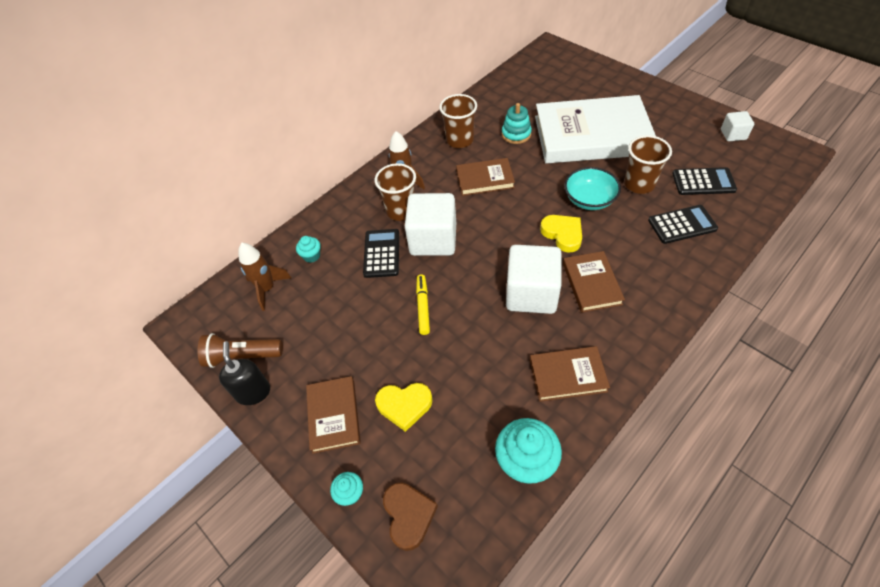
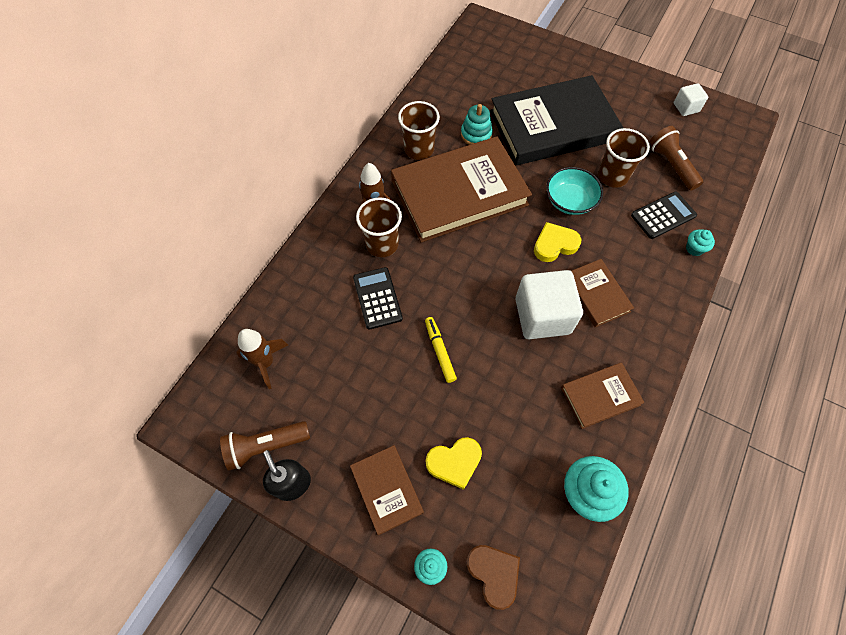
camera: 20 degrees left, 10 degrees up
turquoise cupcake [296,236,321,263] -> turquoise cupcake moved to [686,229,715,256]
white cube [405,193,456,256] -> none
brown book [456,158,515,196] -> brown book [391,136,532,243], size x2.08
white book [535,95,656,163] -> black book [490,75,624,165]
yellow heart [540,215,582,253] -> yellow heart turned 60 degrees counterclockwise [534,222,582,262]
black calculator [672,167,737,195] -> brown flashlight [649,126,703,190]

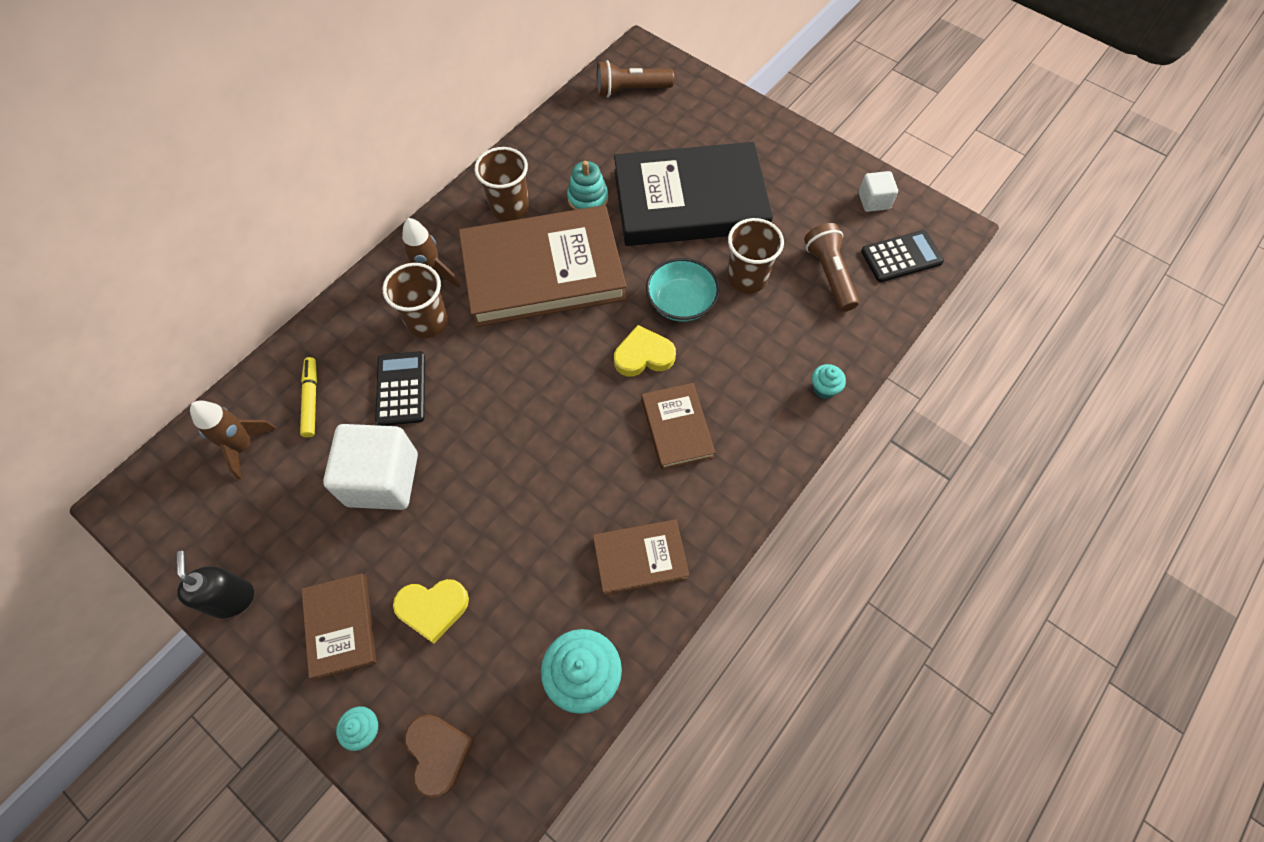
camera: 10 degrees right, 0 degrees up
brown flashlight [220,421,310,471] -> brown flashlight moved to [597,60,674,97]
yellow marker [425,317,457,383] -> yellow marker moved to [300,357,317,437]
white cube [515,270,583,339] -> white cube moved to [323,424,418,510]
black calculator [631,192,697,239] -> black calculator moved to [861,230,944,282]

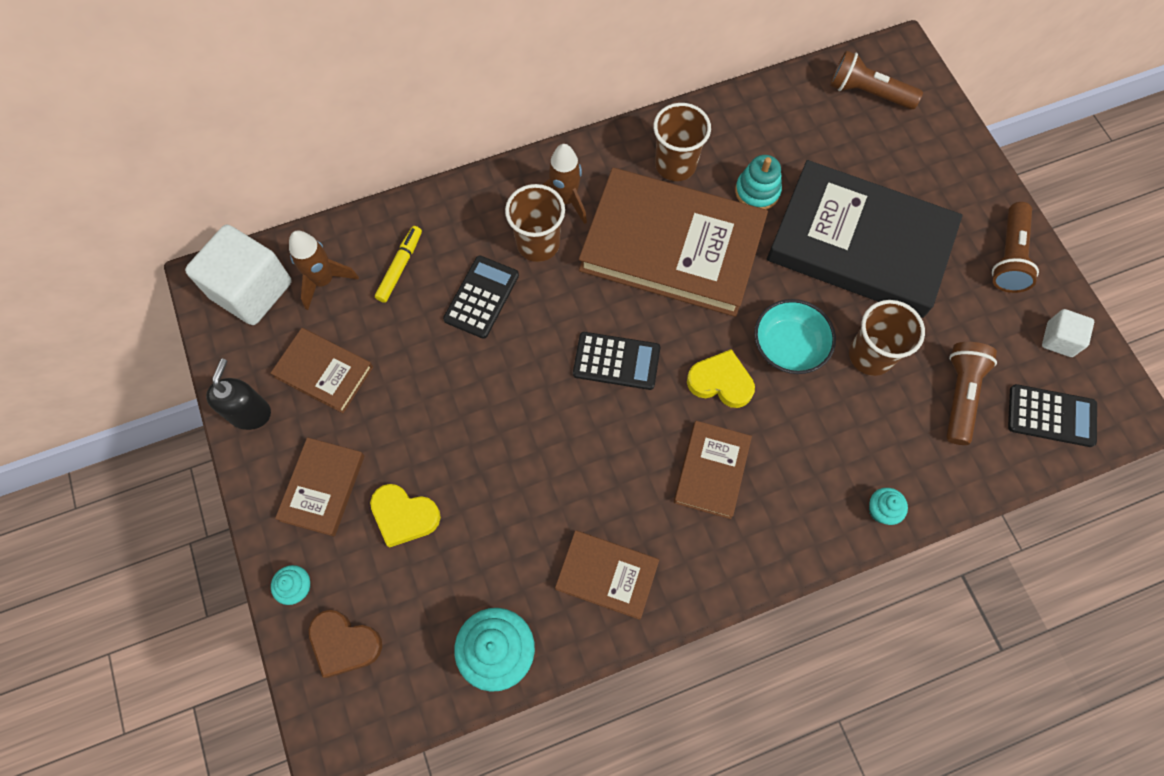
camera: 30 degrees right, 5 degrees up
white cube [323,424,418,510] -> white cube moved to [185,224,292,325]
brown heart [404,714,474,798] -> brown heart turned 105 degrees clockwise [309,610,382,678]
none -> brown book [270,328,373,413]
none -> black calculator [573,332,660,390]
none -> brown flashlight [992,202,1039,293]

